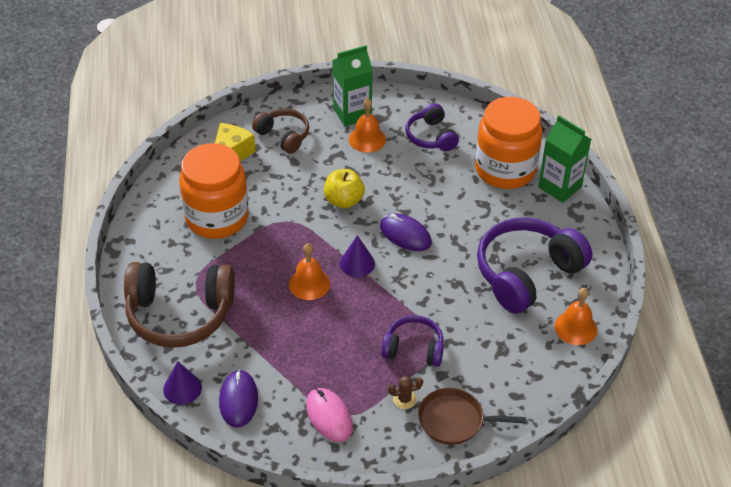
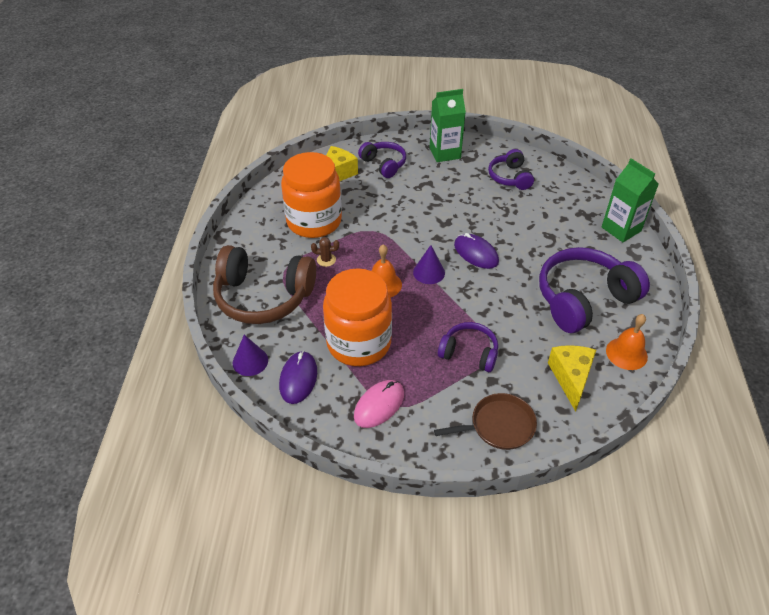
camera: 10 degrees right, 0 degrees up
brown headphones [252,108,309,154] -> purple headphones [358,142,406,178]
pink mouse [306,388,353,442] -> pink mouse turned 60 degrees clockwise [354,380,404,428]
yellow apple [324,169,365,209] -> none
orange bell [349,98,386,153] -> none
brown cactus [388,376,423,409] -> brown cactus moved to [311,237,339,267]
brown pan [418,388,526,445] -> brown pan turned 150 degrees clockwise [434,393,537,450]
orange jar [475,97,542,189] -> orange jar moved to [323,268,392,366]
none -> yellow cheese [548,345,596,412]

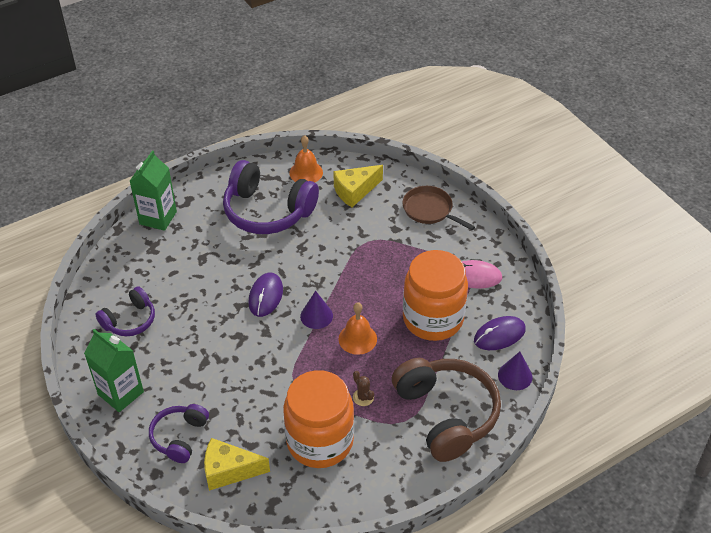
camera: 125 degrees left, 0 degrees up
purple headphones [438,322,498,372] -> none

